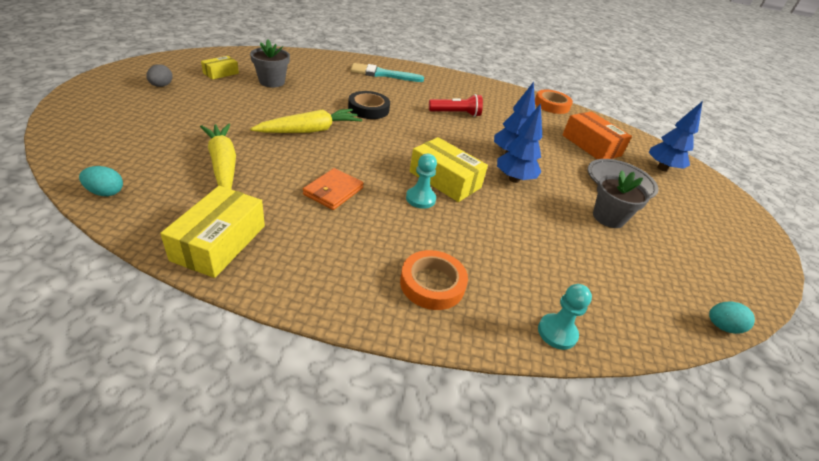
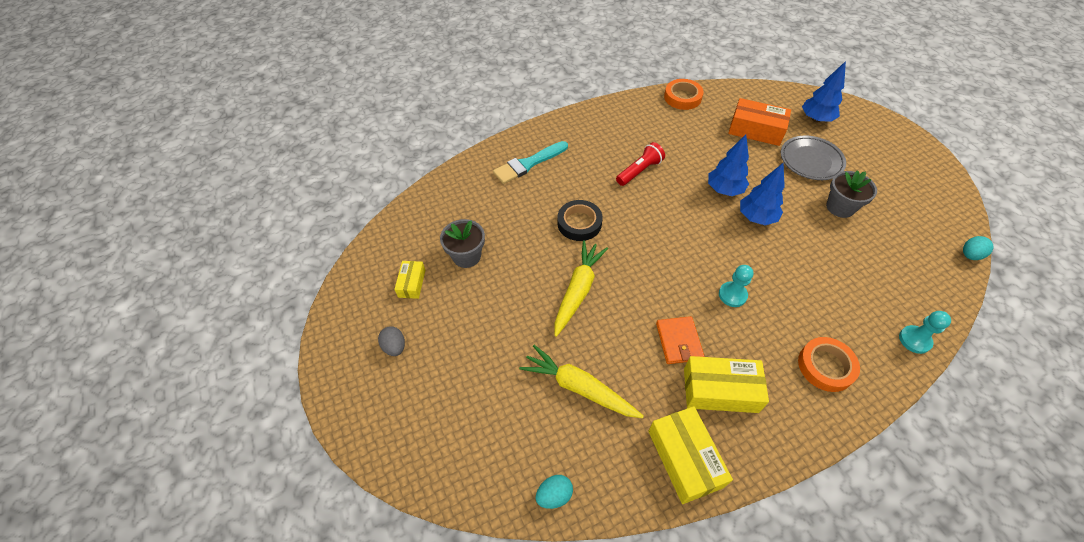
camera: 30 degrees left, 15 degrees up
yellow box [410,137,488,202] -> yellow box moved to [684,356,769,413]

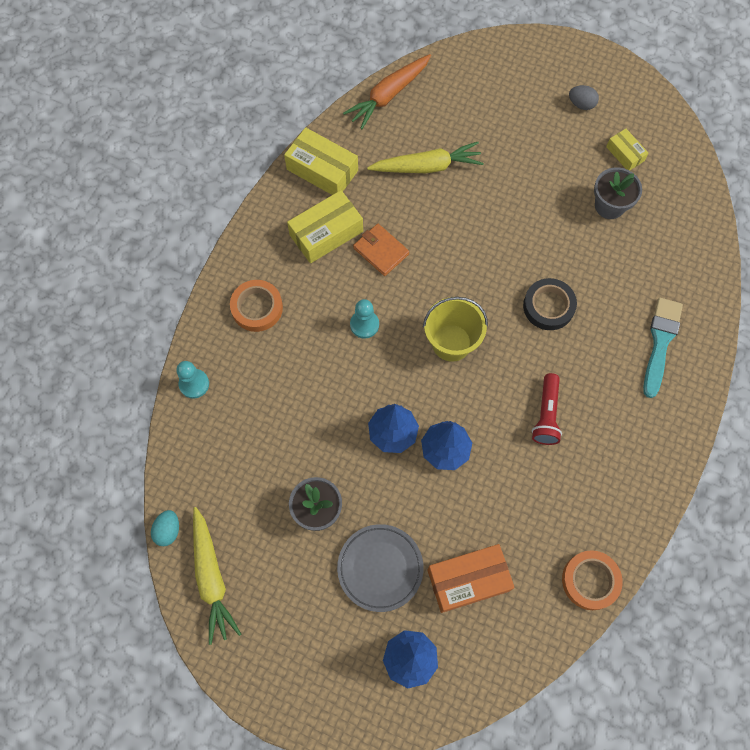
camera: 140 degrees right, 15 degrees up
turquoise egg [536,475,573,509] -> orange carrot [343,54,431,129]
yellow carrot [555,240,608,337] -> yellow carrot moved to [193,507,241,645]
none -> yellow bucket [423,297,488,362]

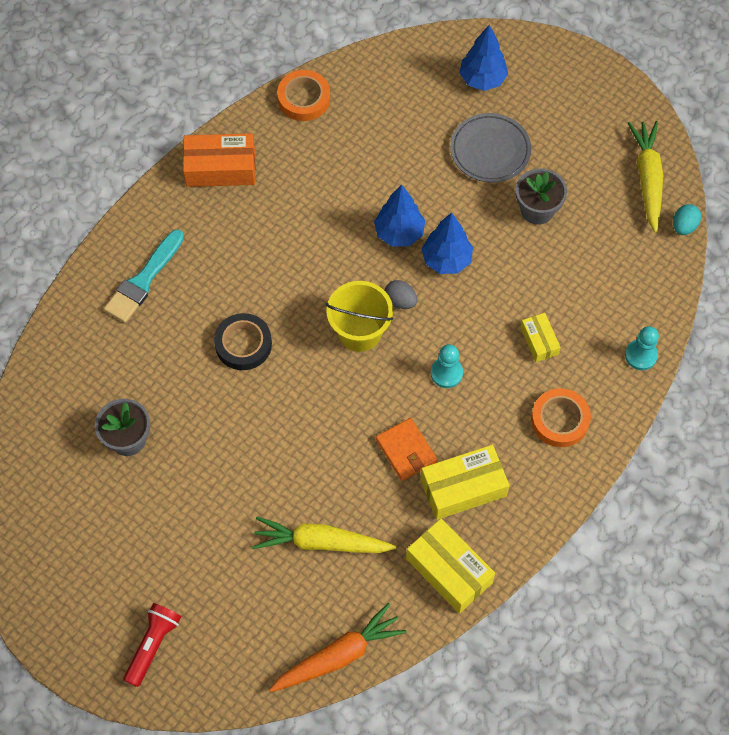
camera: 165 degrees left, 5 degrees down
orange box [427,544,515,613] -> orange box moved to [183,133,255,187]
red flashlight [532,373,562,445] -> red flashlight moved to [123,603,181,687]
grey egg [569,85,599,110] -> grey egg moved to [385,280,417,309]
yellow box [606,129,648,171] -> yellow box moved to [520,313,561,362]

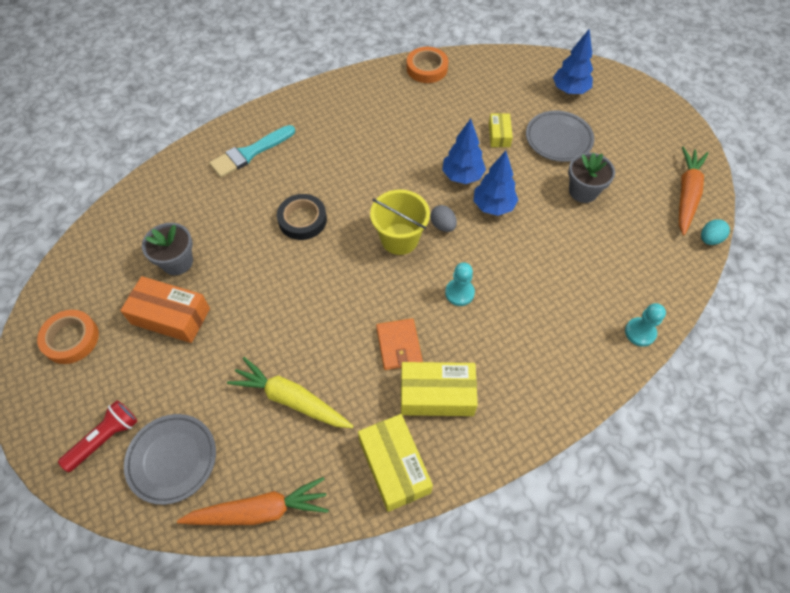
camera: 20 degrees right, 5 degrees down
orange box [183,133,255,187] -> orange box moved to [120,276,210,343]
yellow box [520,313,561,362] -> yellow box moved to [489,113,513,147]
orange tape [531,388,591,447] -> orange tape moved to [37,310,99,364]
yellow carrot [628,121,663,233] -> orange carrot [679,147,709,235]
none -> grey plate [124,414,216,505]

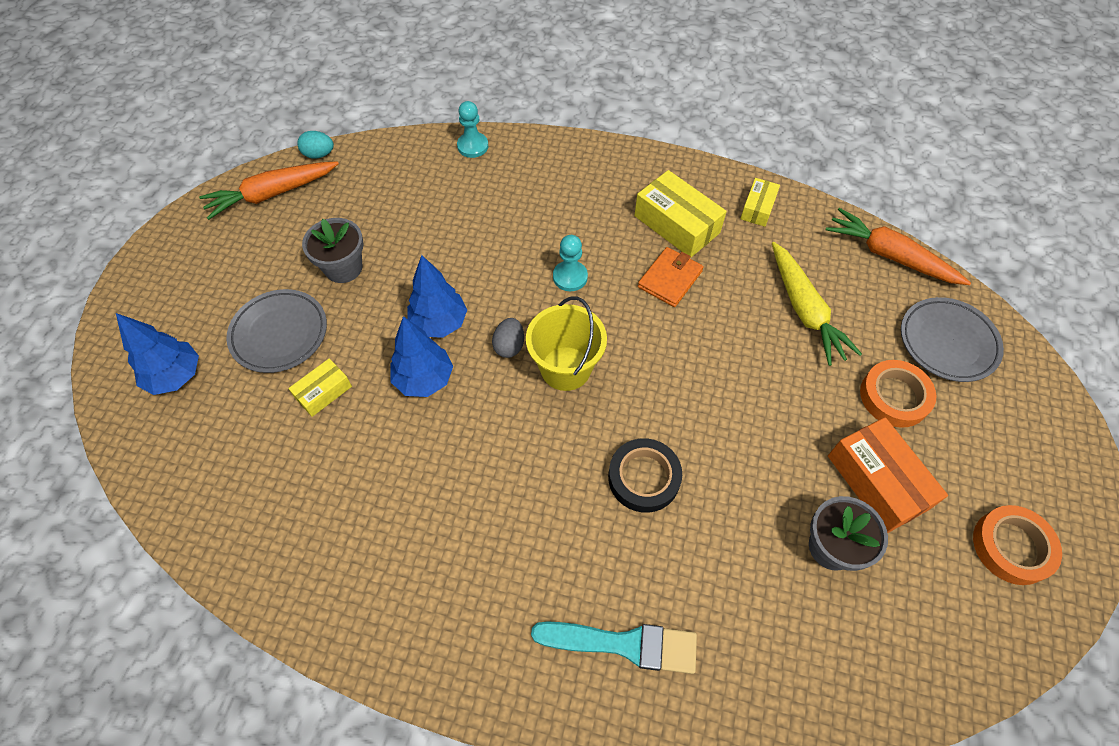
camera: 135 degrees left, 0 degrees up
red flashlight [58,400,138,472] -> none
yellow box [358,414,433,512] -> yellow box [740,178,780,227], size x0.57
orange tape [407,47,448,83] -> orange tape moved to [860,360,936,428]

